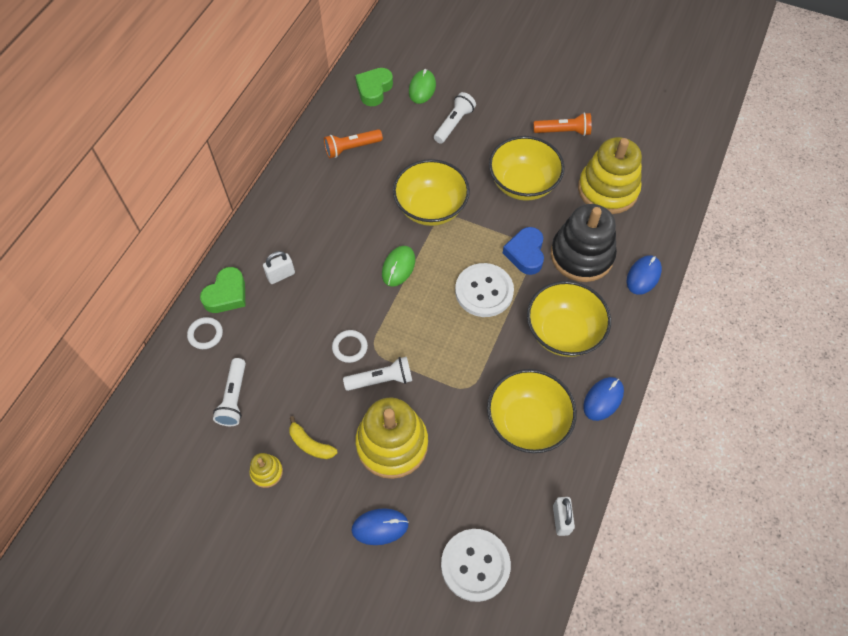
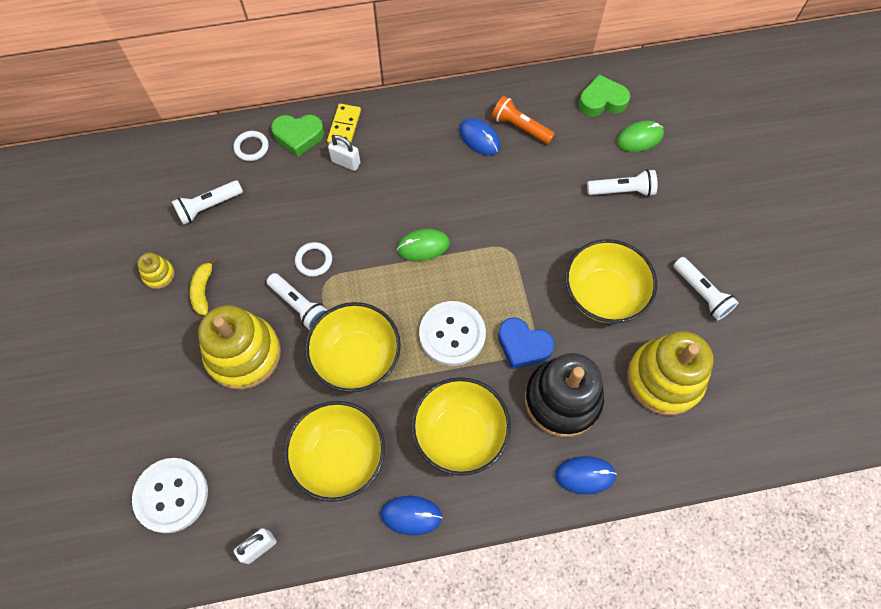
camera: 55 degrees right, 5 degrees up
blue mouse [351,508,409,545] -> blue mouse moved to [459,118,500,155]
yellow bowl [393,159,470,226] -> yellow bowl moved to [305,302,401,393]
blue heart [503,227,544,275] -> blue heart turned 120 degrees counterclockwise [498,317,555,369]
orange flashlight [533,113,592,136] -> white flashlight [673,257,739,320]
none -> yellow domino [327,104,361,144]

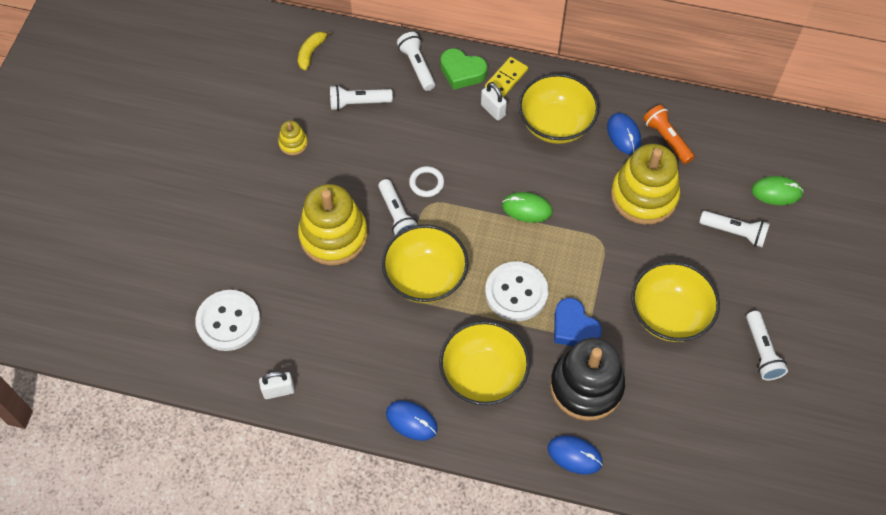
camera: 25 degrees right, 5 degrees down
yellow banana [190,258,217,316] -> yellow banana moved to [298,31,332,70]
white ring [234,131,269,161] -> white flashlight [397,32,435,91]
yellow bowl [284,401,385,502] -> yellow bowl moved to [518,73,599,144]
green heart [579,75,630,116] -> none
yellow stacking toy [627,331,714,416] -> yellow stacking toy moved to [611,144,680,225]

